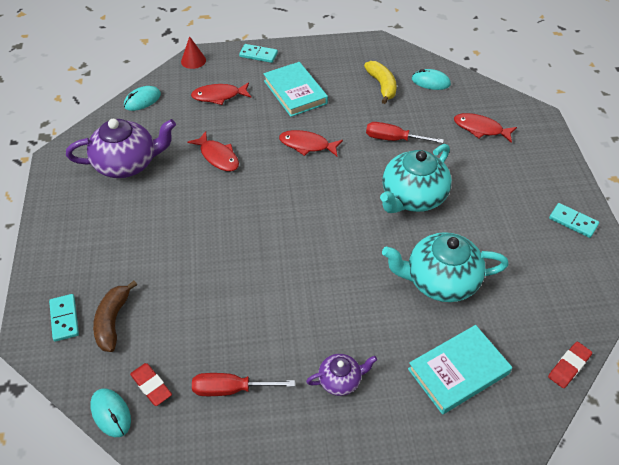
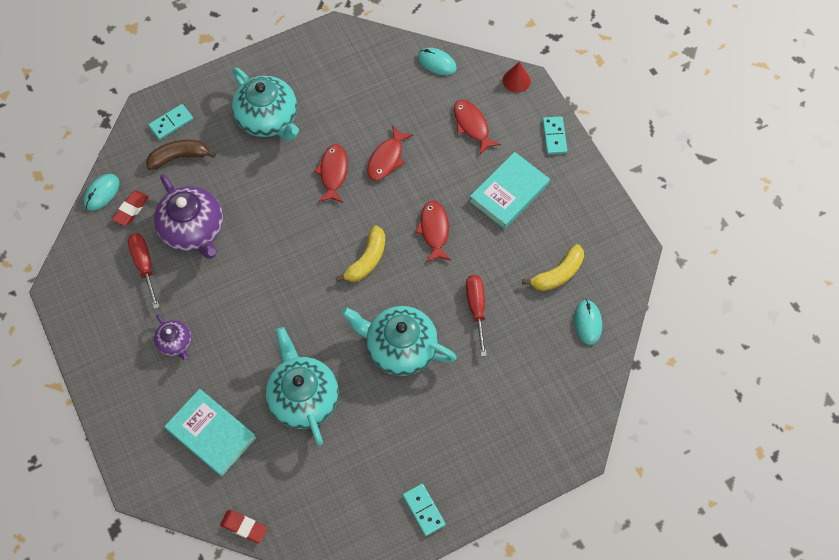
camera: 70 degrees right, 15 degrees up
purple teapot [66,119,176,178] -> purple teapot moved to [154,174,223,259]
red fish [454,113,517,143] -> red fish moved to [314,144,348,203]
turquoise domino [549,203,599,238] -> turquoise domino turned 45 degrees counterclockwise [403,484,445,536]
none -> turquoise teapot [232,67,299,141]
none -> yellow banana [336,226,385,282]

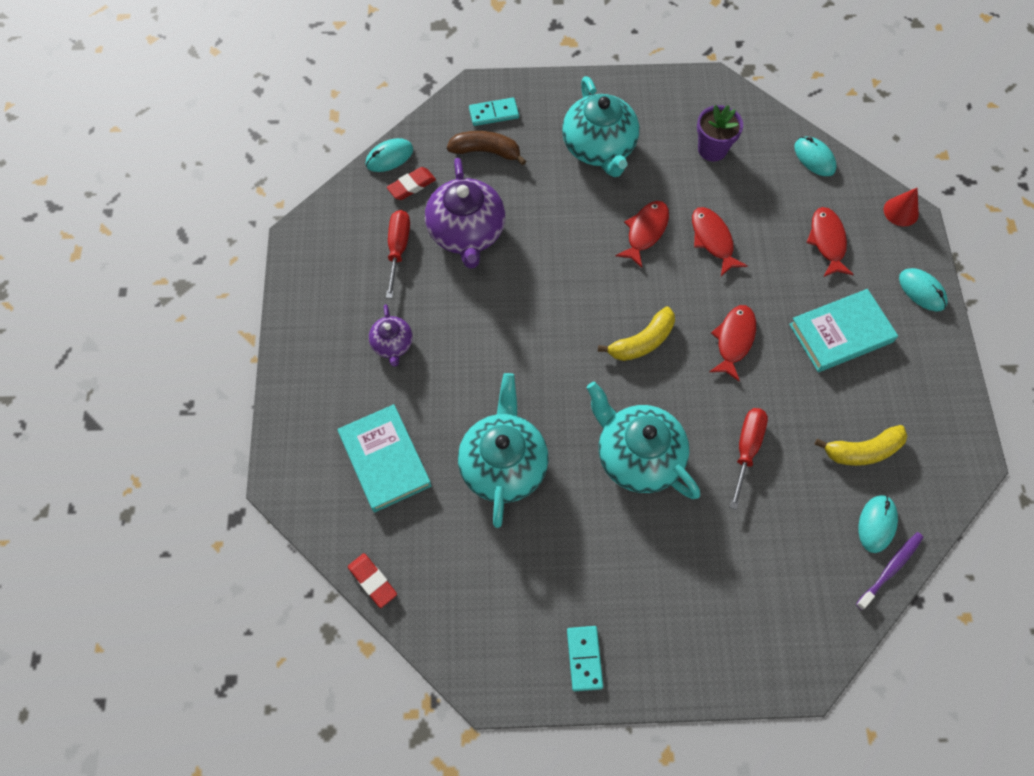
camera: 25 degrees right, 0 degrees up
red fish [367,125,413,181] -> red fish turned 105 degrees clockwise [692,207,747,276]
turquoise domino [542,116,567,155] -> turquoise mouse [899,268,948,311]
none -> purple flower pot [697,105,743,162]
none -> purple toothbrush [856,532,924,610]

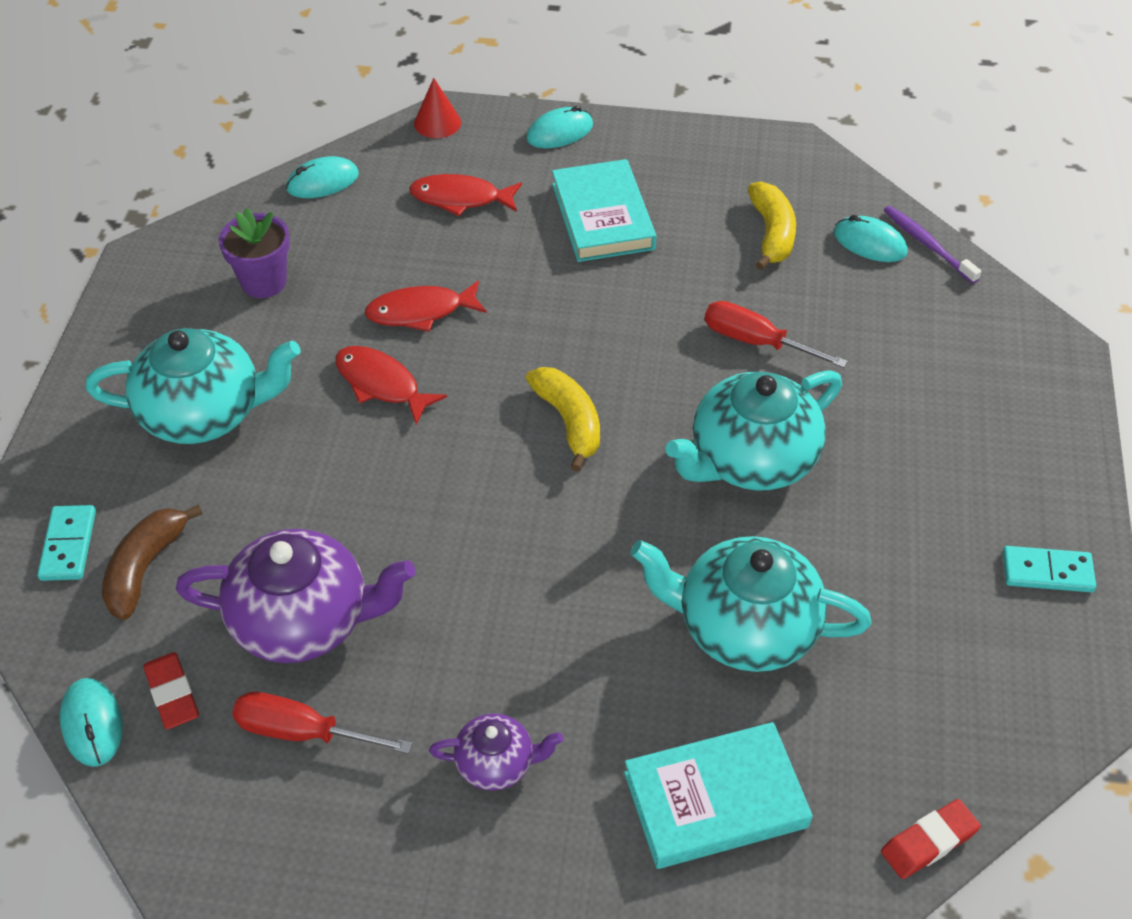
camera: 80 degrees left, 15 degrees down
red fish [709,305,756,382] -> none

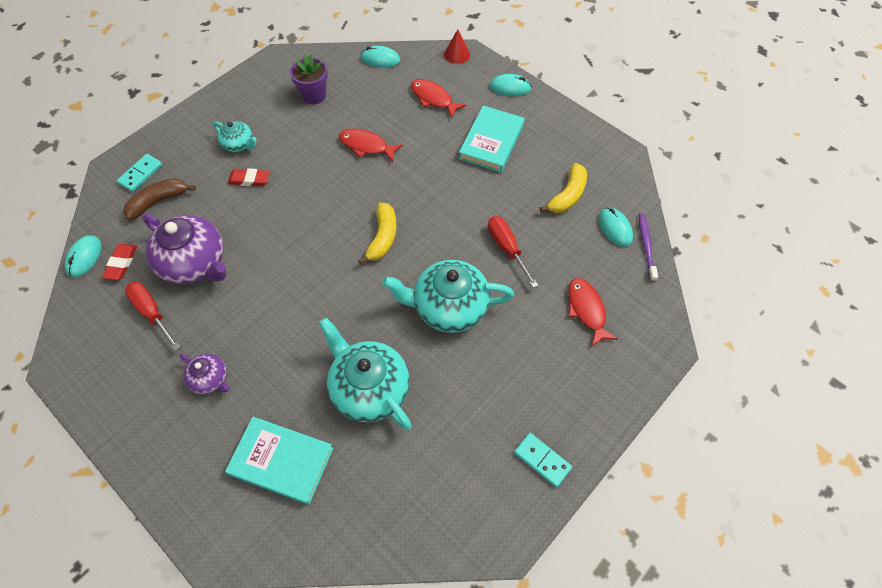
camera: 35 degrees right, 10 degrees up
turquoise teapot [85,328,300,444] -> turquoise teapot [213,121,257,152], size x0.52
red fish [335,346,447,424] -> red fish moved to [568,278,618,346]
red eraser [881,799,981,879] -> red eraser moved to [228,168,270,186]

